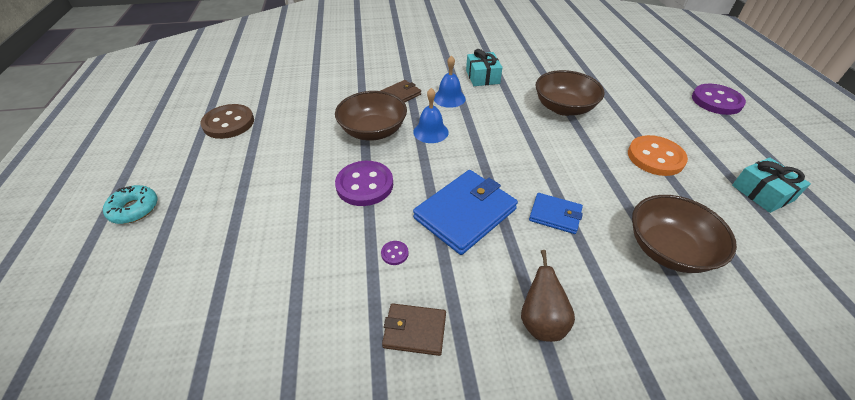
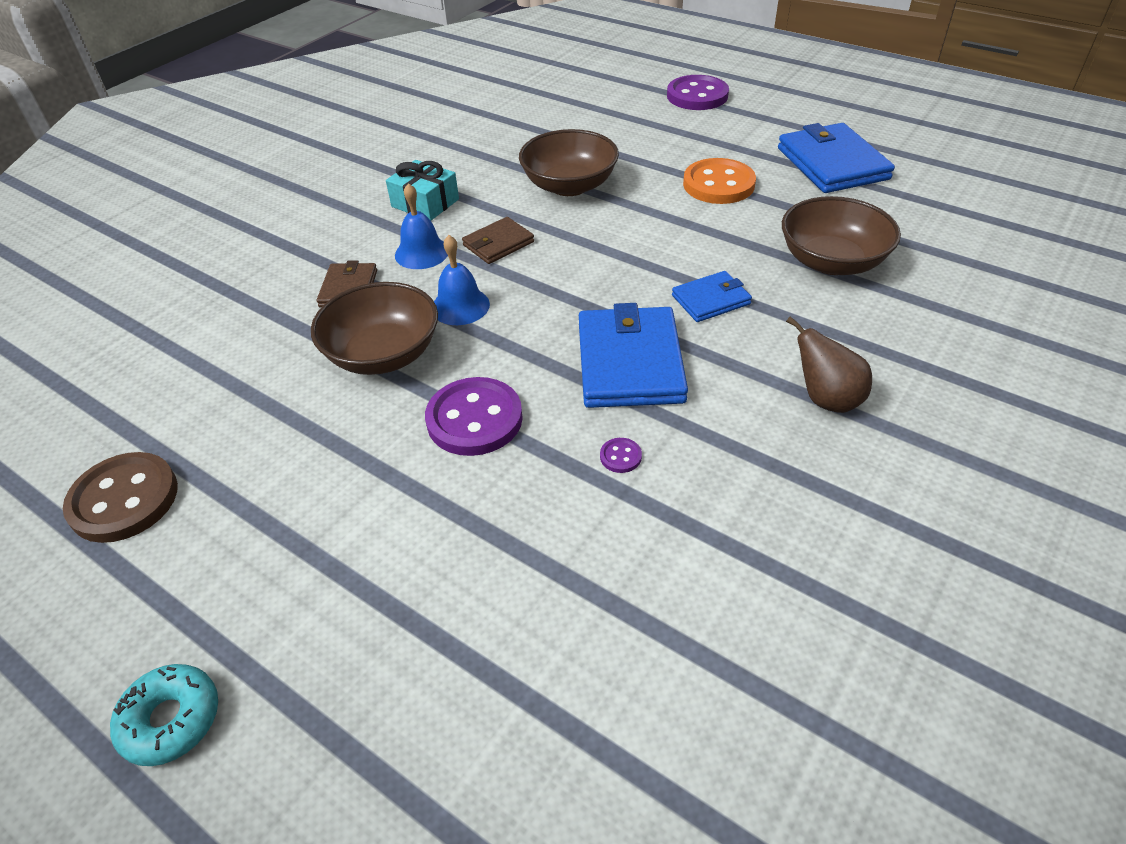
camera: 45 degrees left, 0 degrees up
brown wallet [382,303,446,356] -> brown wallet moved to [462,217,534,264]
turquoise gift [732,157,811,213] -> blue wallet [778,123,895,193]

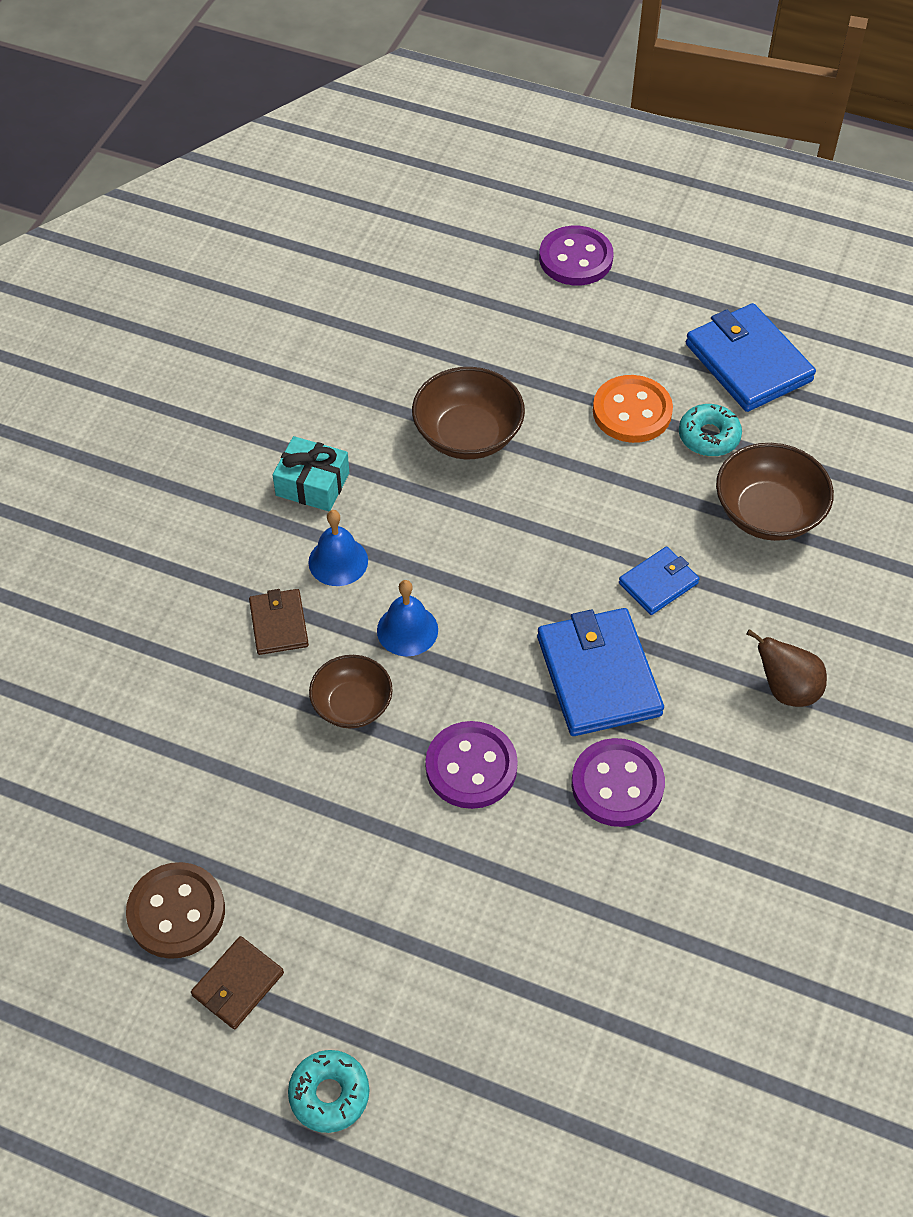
camera: 15 degrees left, 10 degrees up
brown bowl [311,282,438,375] -> brown bowl [309,655,393,729], size x0.66
brown wallet [462,217,534,264] -> brown wallet moved to [191,936,284,1029]
purple button [600,438,642,473] -> purple button [572,738,665,827], size x2.42
none -> turquoise donut [679,404,742,456]

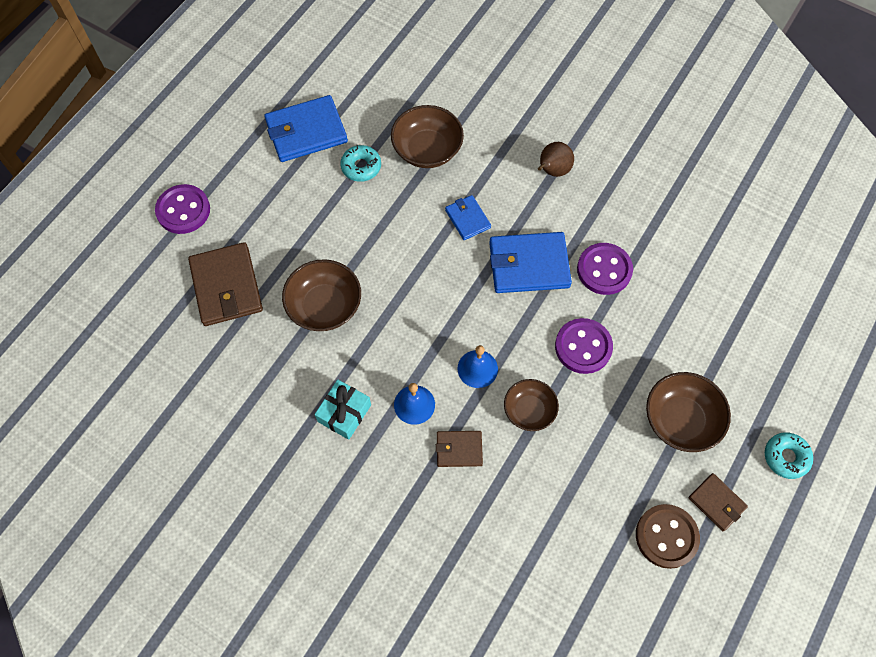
camera: 80 degrees left, 10 degrees up
orange button [593,375,673,443] -> none
none -> brown wallet [188,242,263,326]
none -> brown bowl [646,372,731,452]

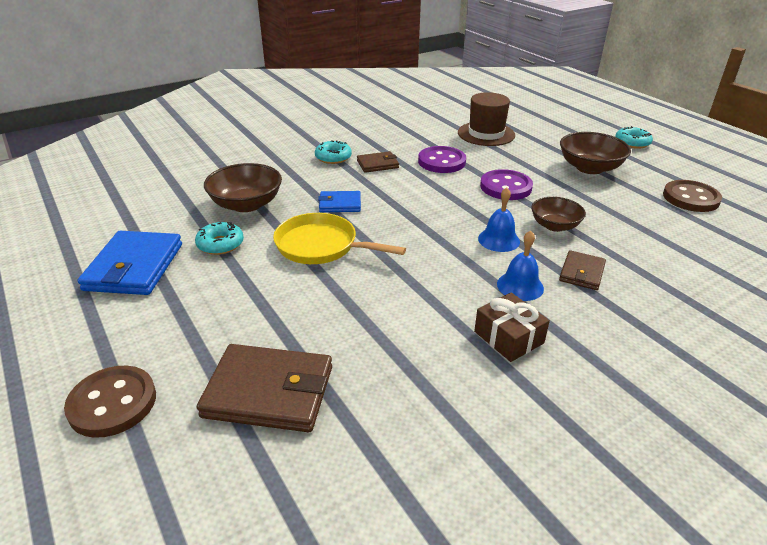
camera: 65 degrees left, 30 degrees down
purple button [155,184,210,234] -> brown button [64,366,156,438]
brown bowl [282,259,361,331] -> none
turquoise gift [315,380,371,440] -> brown gift [474,292,550,362]
blue wallet [489,232,572,293] -> none
brown pear [538,142,574,177] -> turquoise donut [315,140,352,164]
brown wallet [688,473,748,531] -> brown wallet moved to [357,151,399,173]
none -> yellow pan [273,213,406,264]
none -> brown hat [458,92,515,146]

